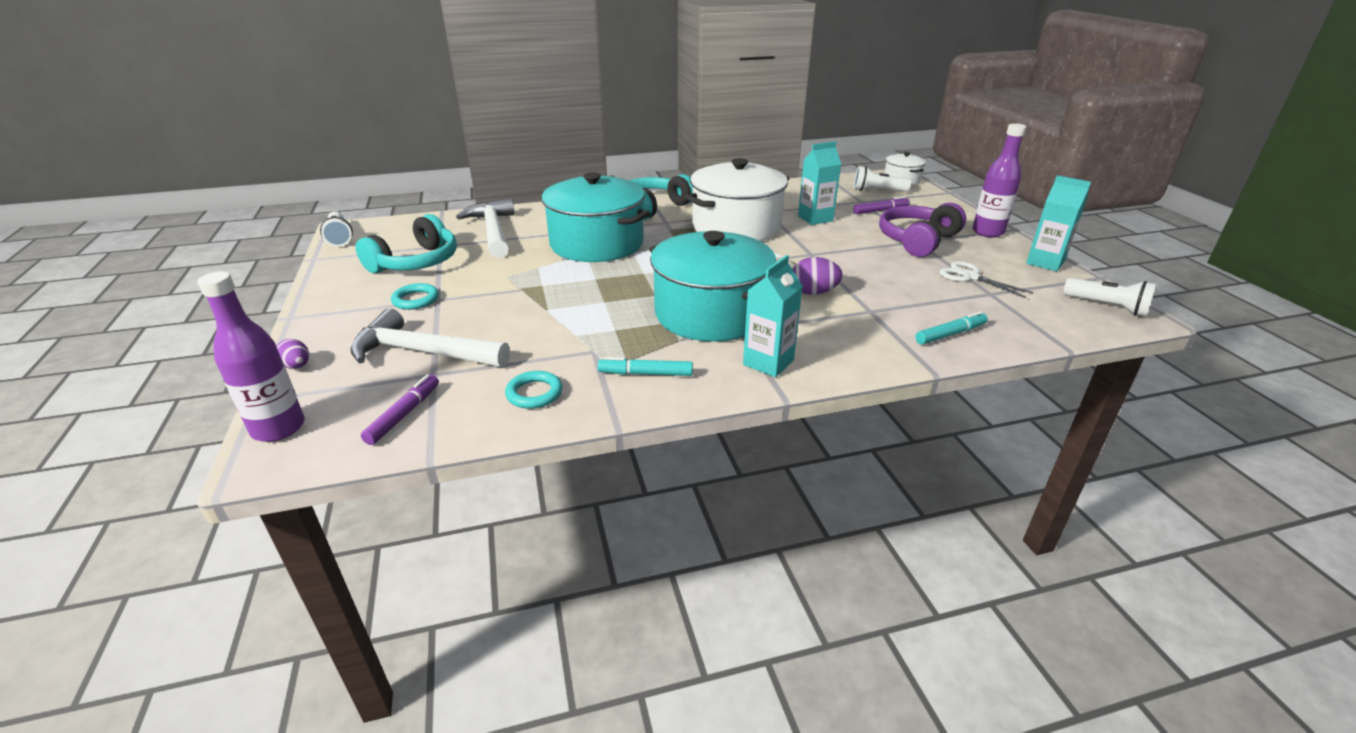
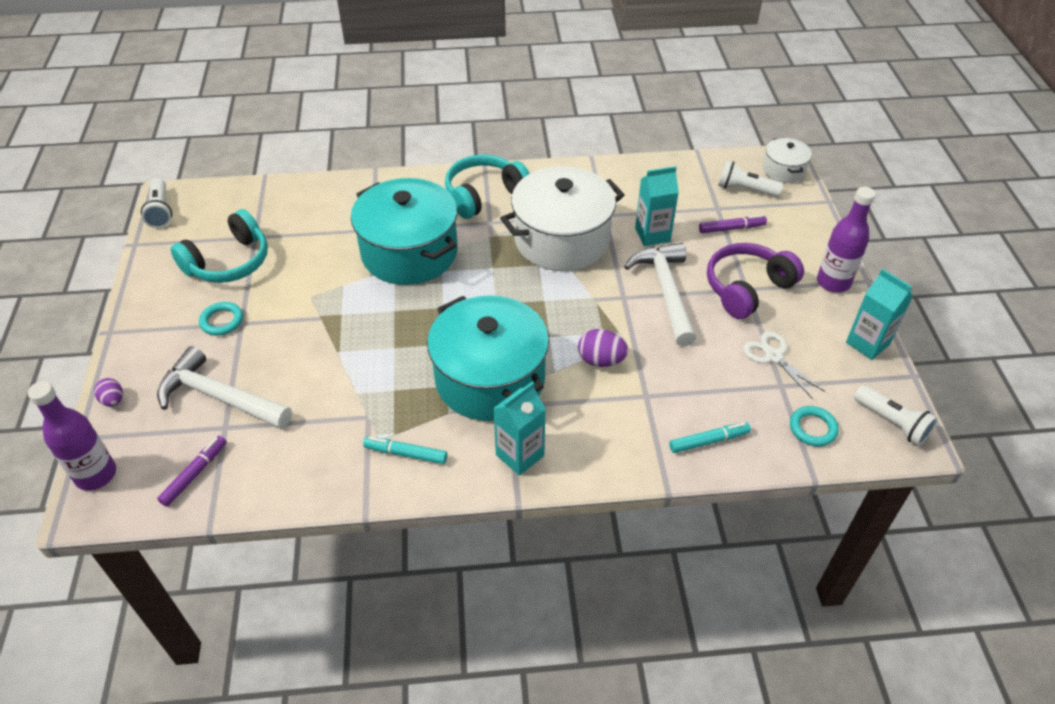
camera: 10 degrees right, 15 degrees up
white hammer [456,198,515,258] -> white hammer moved to [624,243,697,346]
turquoise ring [505,371,563,409] -> turquoise ring moved to [790,406,839,446]

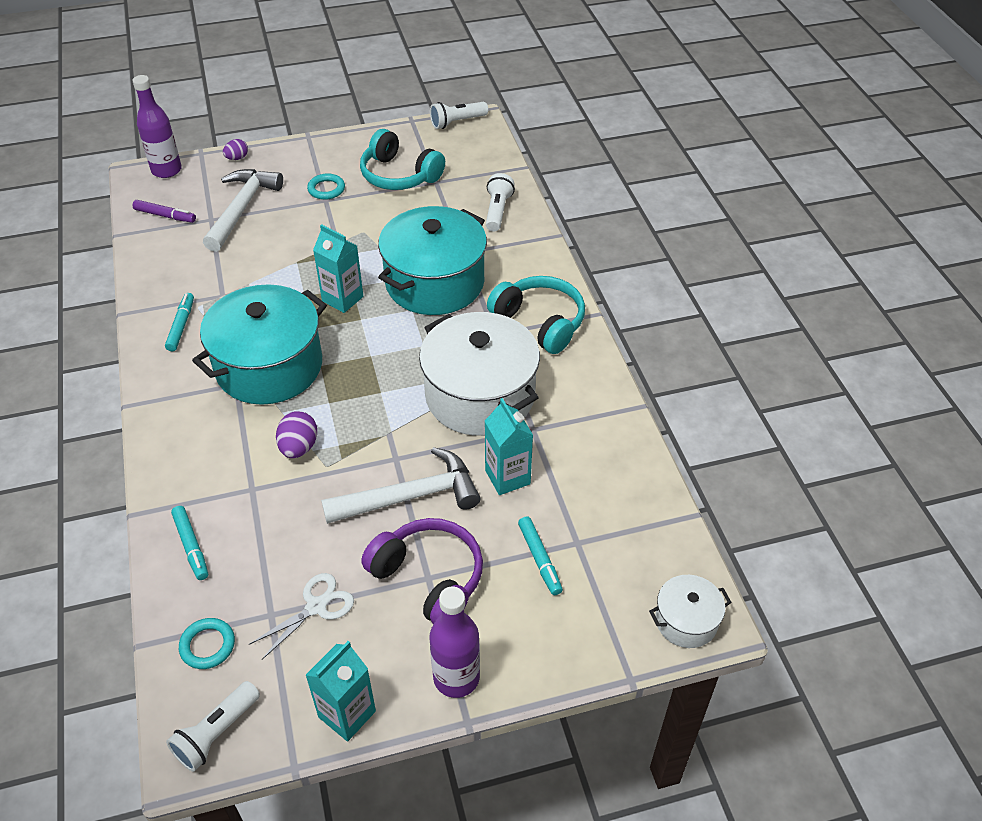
camera: 80 degrees right, 0 degrees up
turquoise carton [493,382,546,476] -> turquoise carton moved to [313,224,363,313]
purple marker [699,215,767,233] -> turquoise marker [518,516,563,595]
white flashlight [718,160,783,197] -> white flashlight moved to [486,173,515,231]

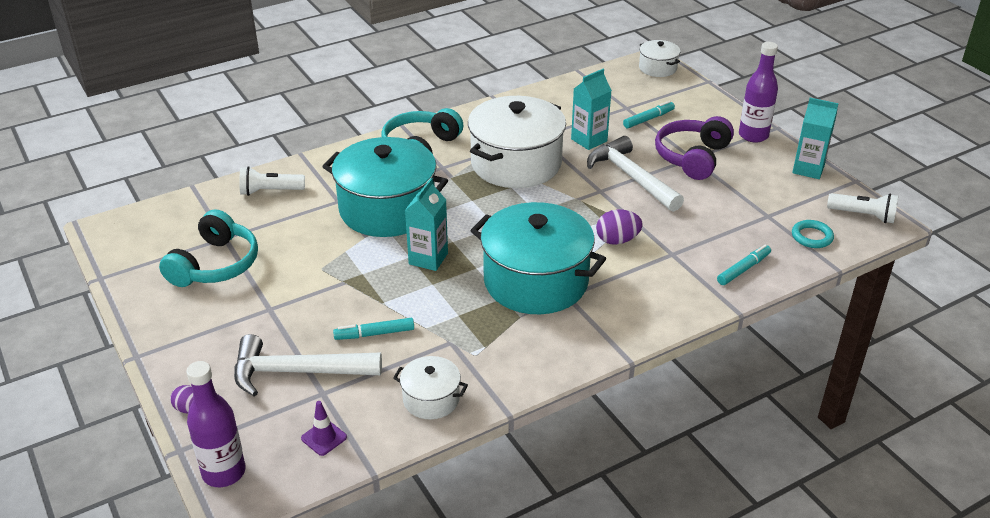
camera: 105 degrees left, 10 degrees down
purple marker [133,200,196,223] -> purple traffic cone [301,401,347,456]
turquoise marker [165,293,194,351] -> turquoise marker moved to [333,318,414,340]
white scissors [249,573,354,660] -> none
turquoise ring [307,173,345,200] -> none
white flashlight [430,101,488,129] -> none
none -> white pot [393,356,468,419]

